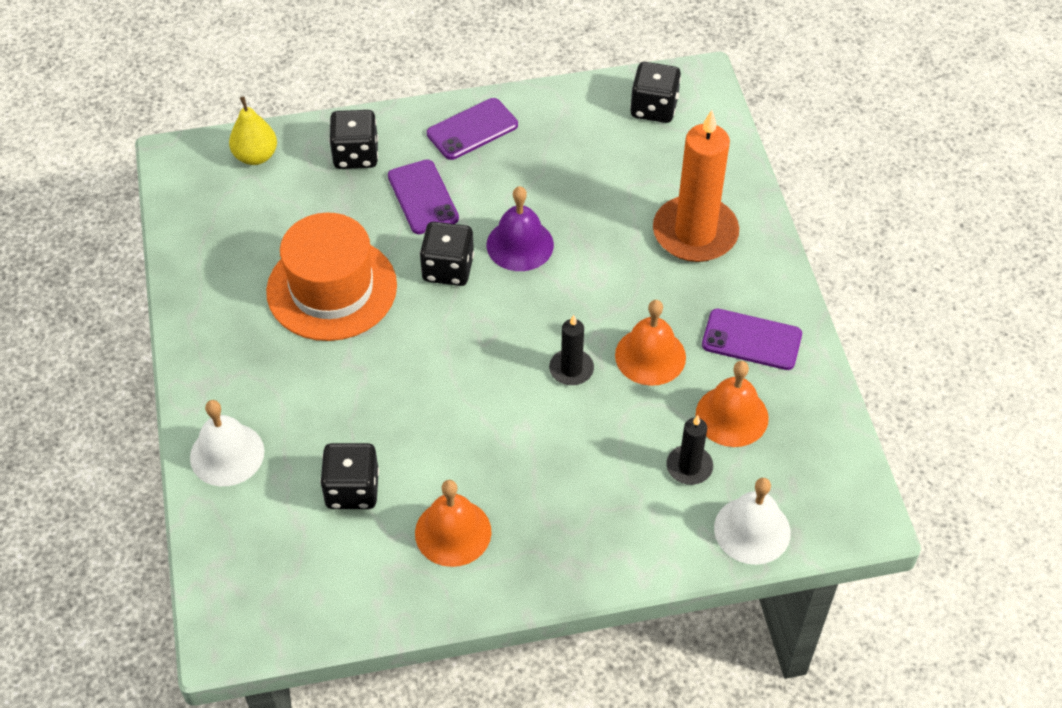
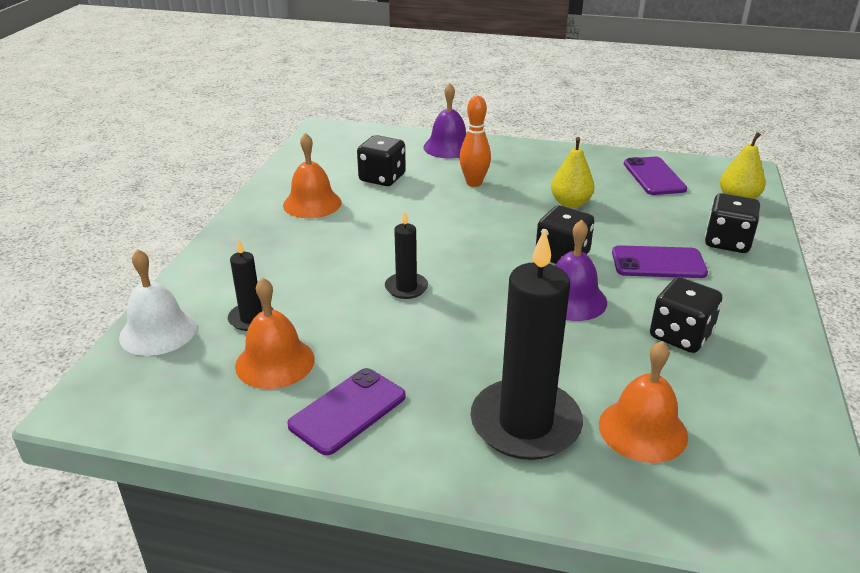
camera: 115 degrees right, 20 degrees down
white bell [190,400,264,486] -> purple bell [423,83,466,159]
orange hat [266,213,397,341] -> yellow pear [551,137,595,208]
purple phone [427,98,518,160] -> purple phone moved to [624,157,687,195]
orange bell [615,300,686,386] -> orange bell moved to [599,341,688,463]
black dice [630,62,681,123] -> black dice moved to [650,277,722,353]
orange candle [653,110,739,262] -> black candle [470,229,583,460]
none -> orange bowling pin [459,96,491,187]

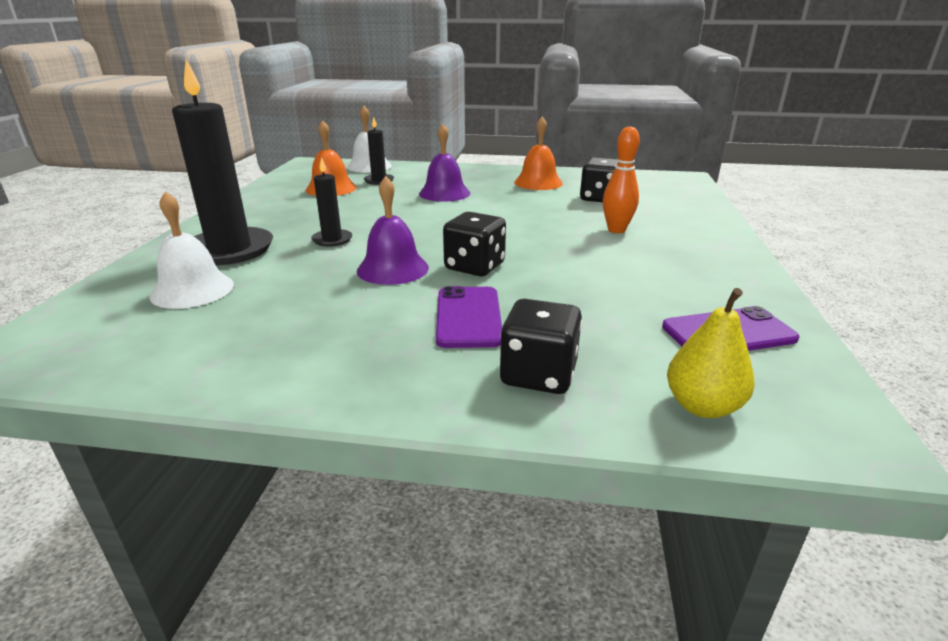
camera: 85 degrees right, 5 degrees down
purple phone [287,368,406,455] -> none
black candle [385,212,428,299] -> black candle moved to [311,157,352,247]
purple bell [423,83,466,159] -> purple bell moved to [419,124,470,202]
yellow pear [551,137,595,208] -> none
orange bell [599,341,688,463] -> white bell [150,191,234,309]
black dice [650,277,722,353] -> none

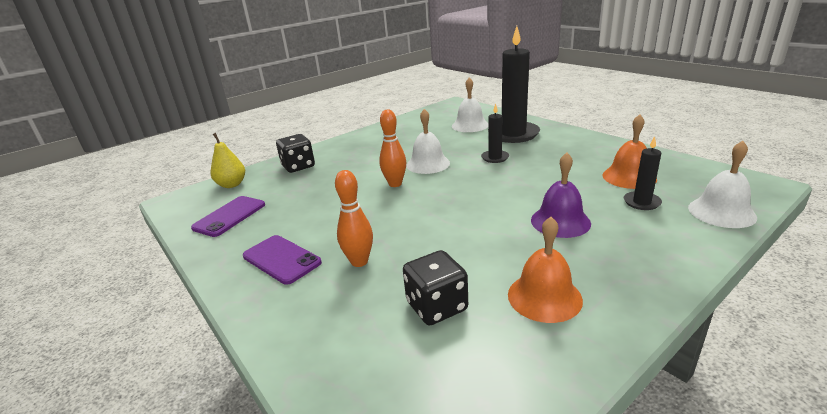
camera: 135 degrees right, 0 degrees up
purple bell [357,176,429,285] -> white bell [406,109,450,174]
purple phone [436,286,502,348] -> purple phone moved to [243,235,322,285]
black dice [443,212,506,276] -> orange bowling pin [379,109,406,187]

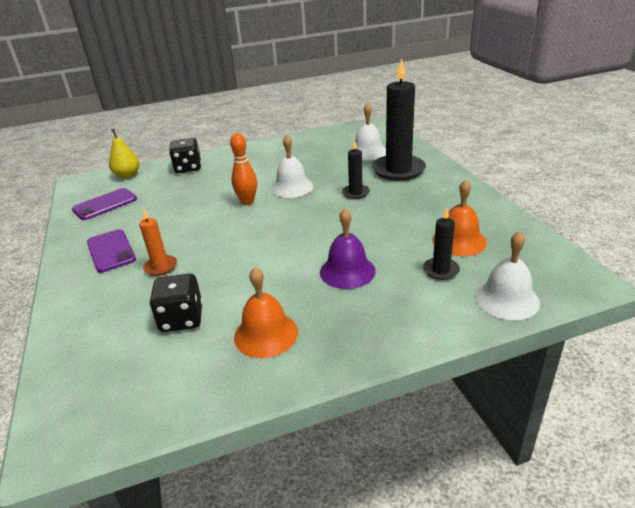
camera: 20 degrees right, 5 degrees up
orange bowling pin [335,170,373,267] -> orange candle [139,208,177,276]

